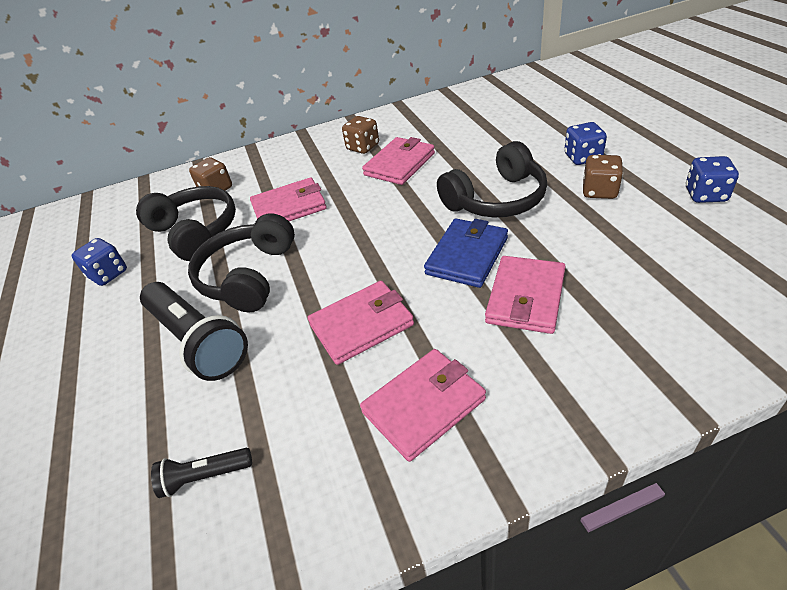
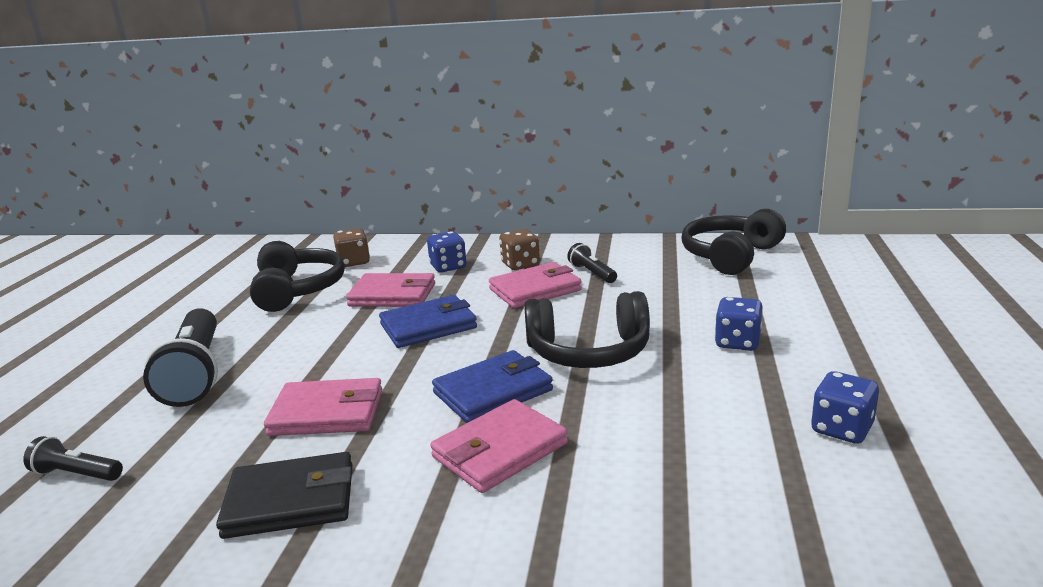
camera: 25 degrees right, 20 degrees down
blue dice [72,238,127,286] -> blue dice moved to [427,231,467,272]
black headphones [188,213,295,312] -> black headphones moved to [681,209,786,275]
pink wallet [360,349,486,462] -> black wallet [216,452,353,539]
brown dice [583,155,623,199] -> none
none -> blue wallet [379,295,477,348]
none -> black flashlight [567,243,617,283]

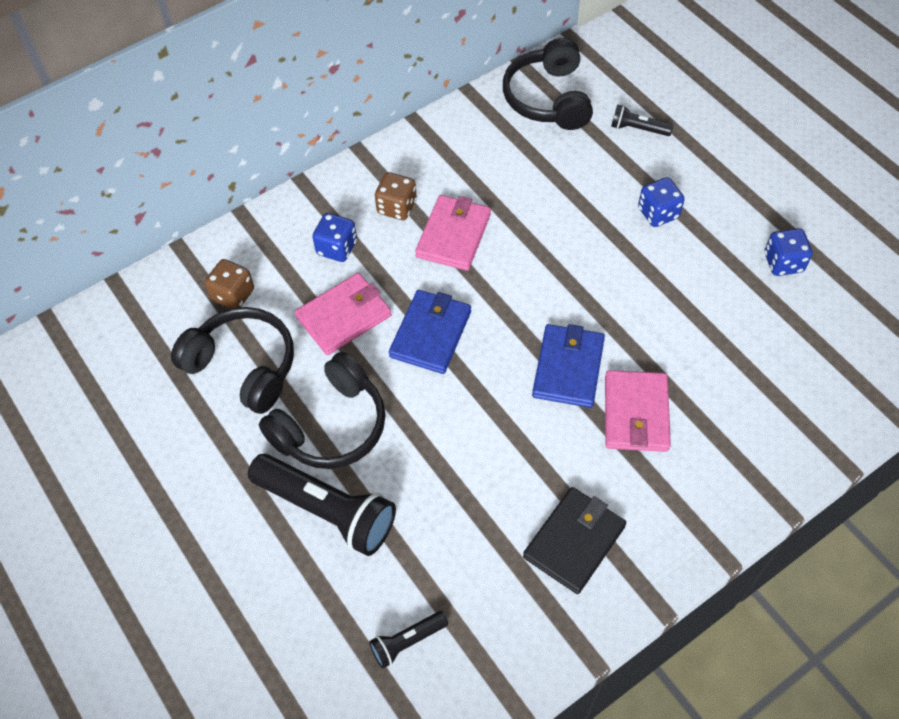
camera: 45 degrees left, 35 degrees up
pink wallet [264,378,382,436] -> none
black headphones [524,291,650,368] -> black headphones moved to [259,352,386,469]
black flashlight [567,243,617,283] -> black flashlight moved to [611,104,673,136]

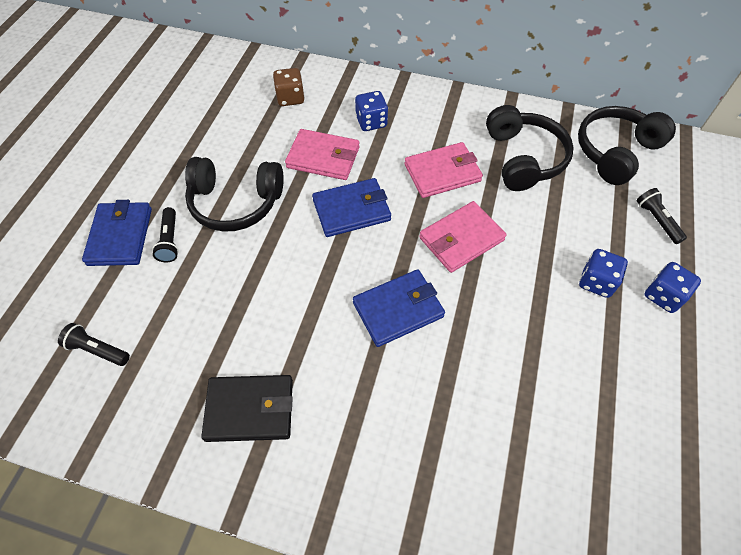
camera: 50 degrees right, 0 degrees up
black headphones [171,307,294,414] -> black headphones moved to [486,105,574,191]
black flashlight [248,454,396,556] -> black flashlight [152,207,179,263], size x0.49
brown dice [375,172,417,220] -> none
pink wallet [605,370,671,452] -> pink wallet moved to [419,201,506,273]
blue dice [765,228,812,276] -> blue dice moved to [645,262,701,313]
none -> blue wallet [82,200,152,266]

